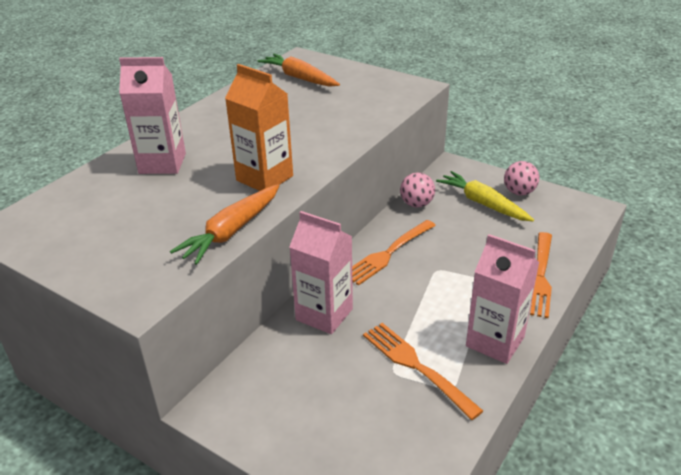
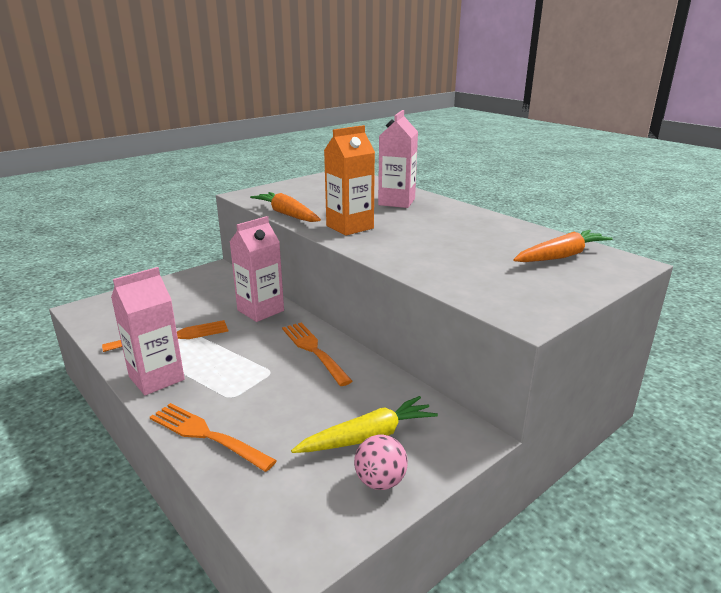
camera: 105 degrees right, 10 degrees down
pink ball [400,173,435,208] -> none

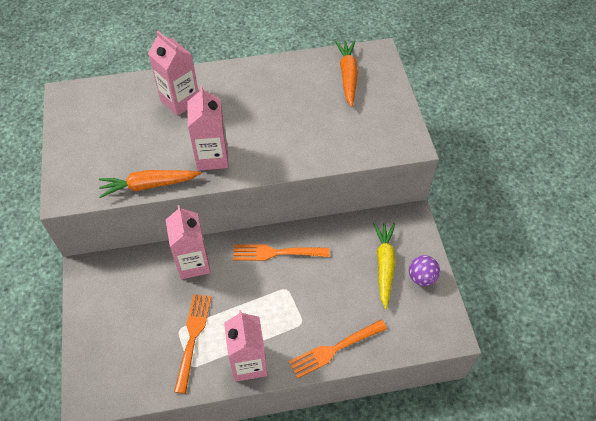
camera: 60 degrees left, 30 degrees up
orange carton [324,125,375,236] -> pink carton [187,85,228,171]
pink ball [354,435,408,490] -> purple ball [409,255,440,286]

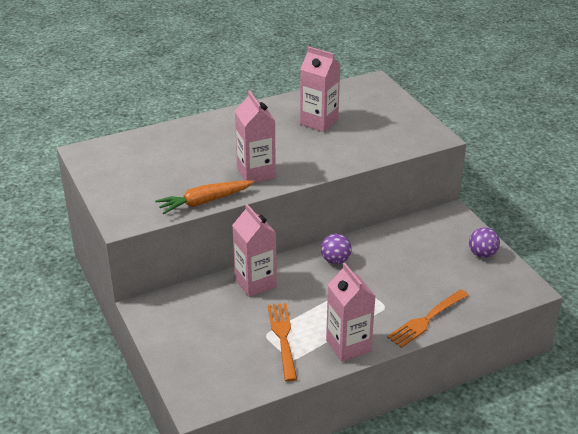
camera: 15 degrees left, 20 degrees down
pink carton [148,31,199,116] -> pink carton moved to [300,46,340,132]
orange fork [233,245,329,261] -> purple ball [321,234,352,264]
orange carrot [335,40,358,107] -> none
yellow carrot [373,222,395,309] -> none

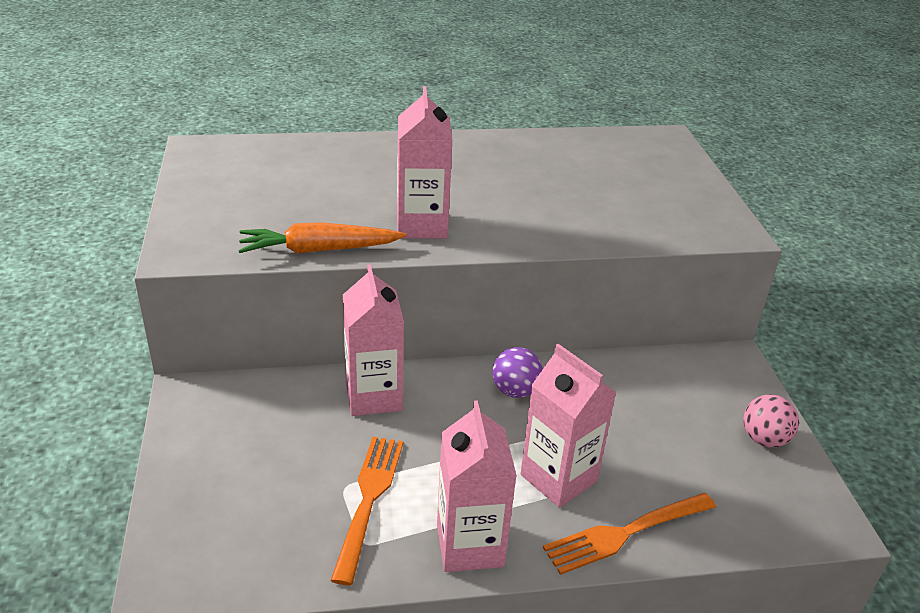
camera: 15 degrees right, 0 degrees up
pink carton [300,46,340,132] -> pink carton moved to [521,344,617,508]
purple ball [469,227,500,258] -> pink ball [743,394,799,447]

